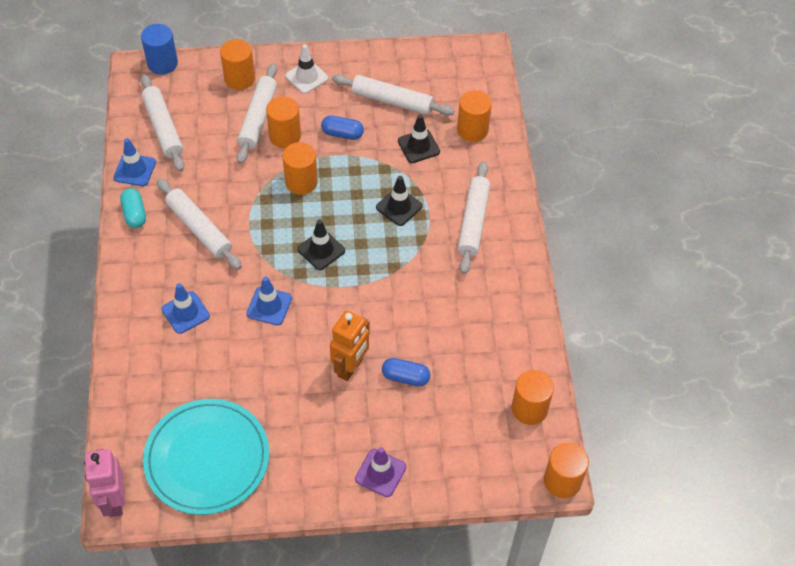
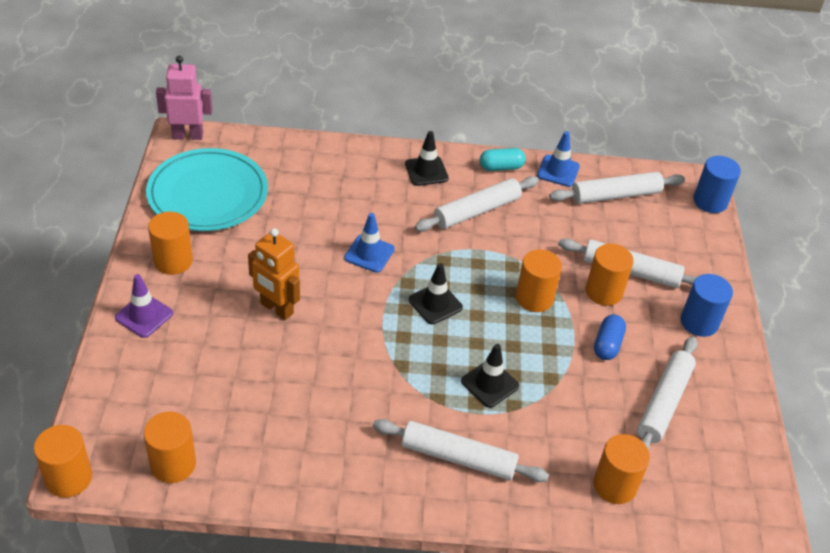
camera: 95 degrees right, 10 degrees down
blue traffic cone [162,283,210,334] -> none
orange cylinder [220,39,255,90] -> orange cylinder moved to [148,212,193,275]
white traffic cone [285,44,328,94] -> blue cylinder [681,274,733,337]
blue capsule [382,358,430,386] -> none
black traffic cone [398,114,440,163] -> black traffic cone moved to [405,131,449,186]

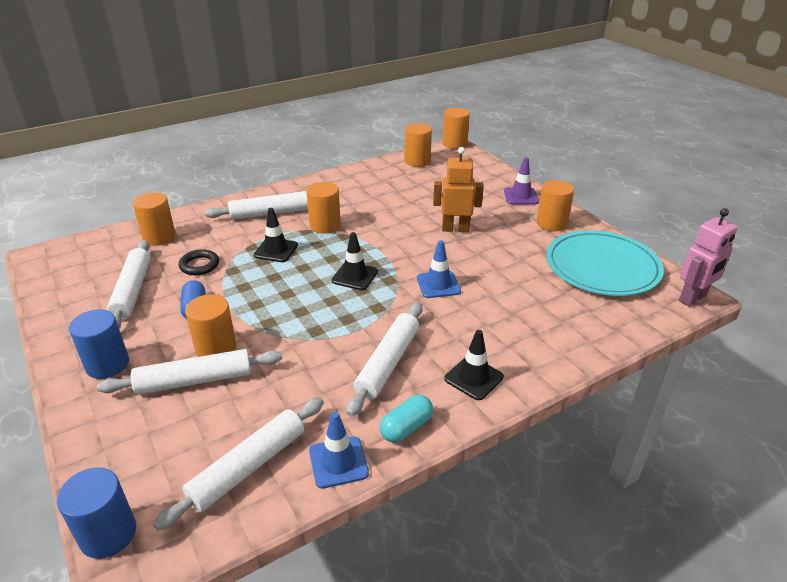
camera: 150 degrees right, 10 degrees down
orange cylinder [516,250,562,312] -> orange cylinder moved to [306,182,341,234]
none -> black ring [179,249,219,275]

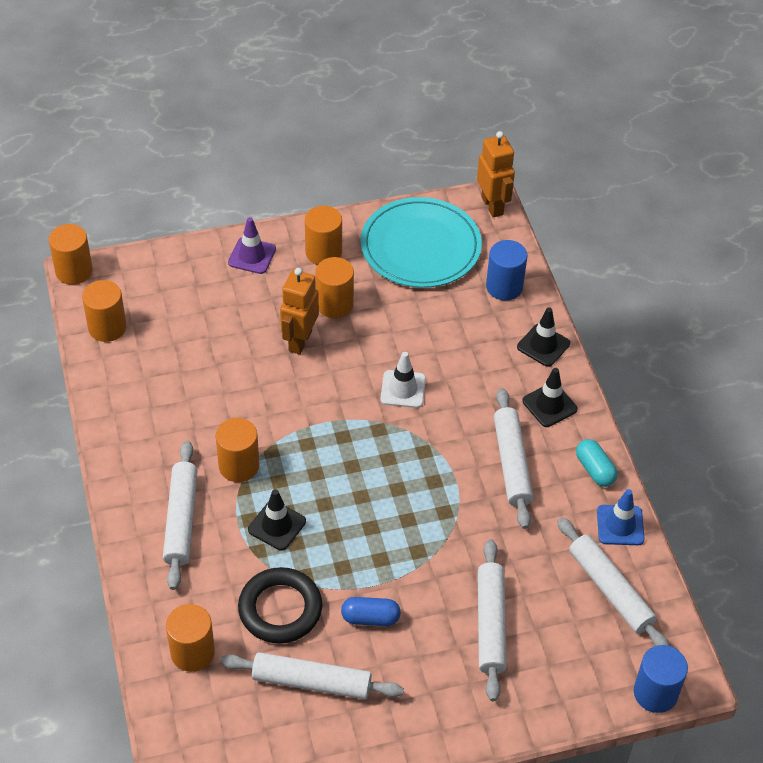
camera: 75 degrees left, 15 degrees up
blue cylinder [69,309,129,379] -> blue cylinder moved to [486,240,527,301]
black ring [179,249,219,275] -> black ring [238,567,322,644], size x1.67
orange cylinder [185,294,236,357] -> orange cylinder moved to [315,257,354,318]
black traffic cone [331,232,378,290] -> black traffic cone moved to [517,307,570,367]
white rolling pin [347,303,422,417] -> white rolling pin turned 45 degrees clockwise [494,388,533,529]
blue traffic cone [417,240,461,298] -> white traffic cone [380,352,426,408]
pink robot [679,208,738,307] -> orange robot [477,131,515,218]

